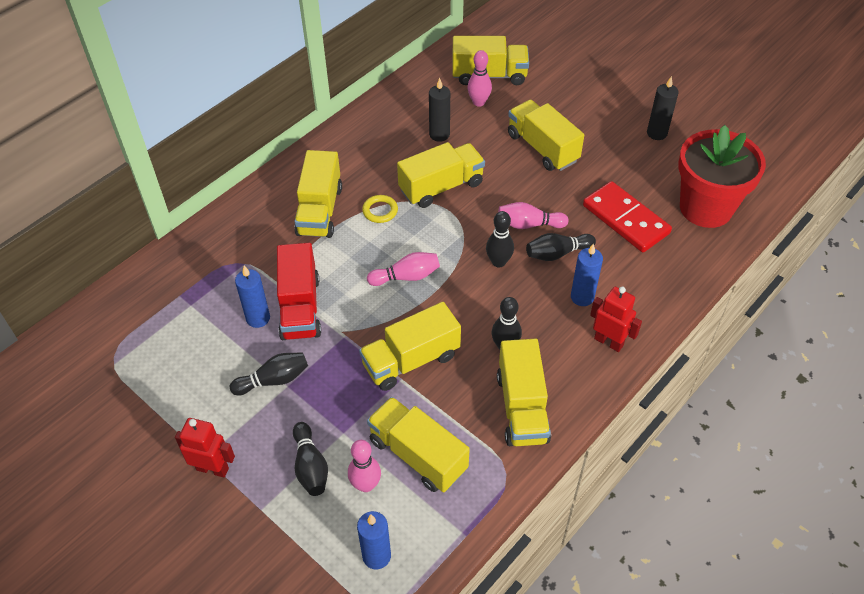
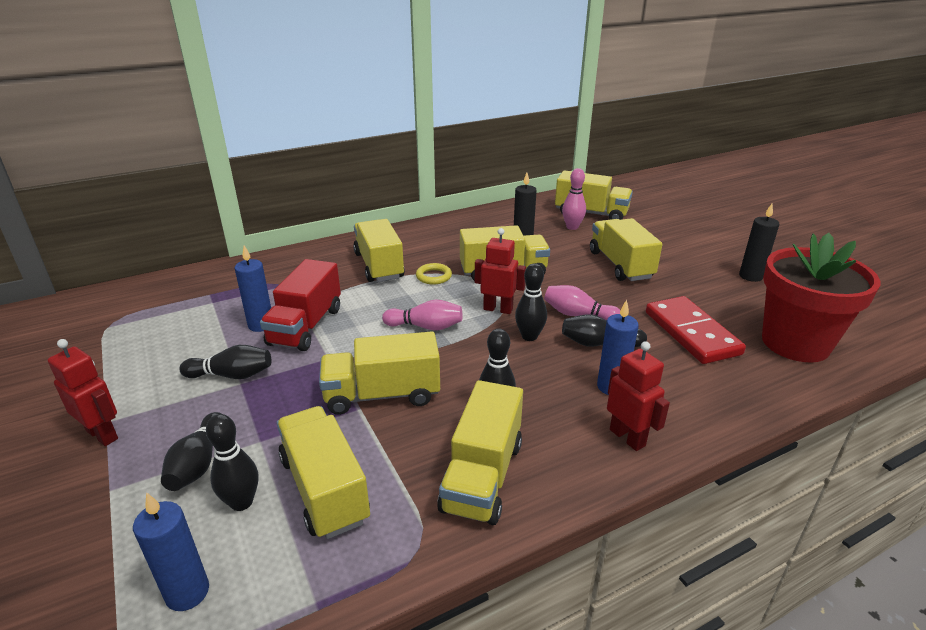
camera: 20 degrees right, 20 degrees down
yellow truck [294,150,342,238] -> yellow truck turned 135 degrees clockwise [353,219,405,282]
pink bowling pin [348,440,381,492] -> black bowling pin [206,414,258,511]
none -> red robot [475,228,526,314]

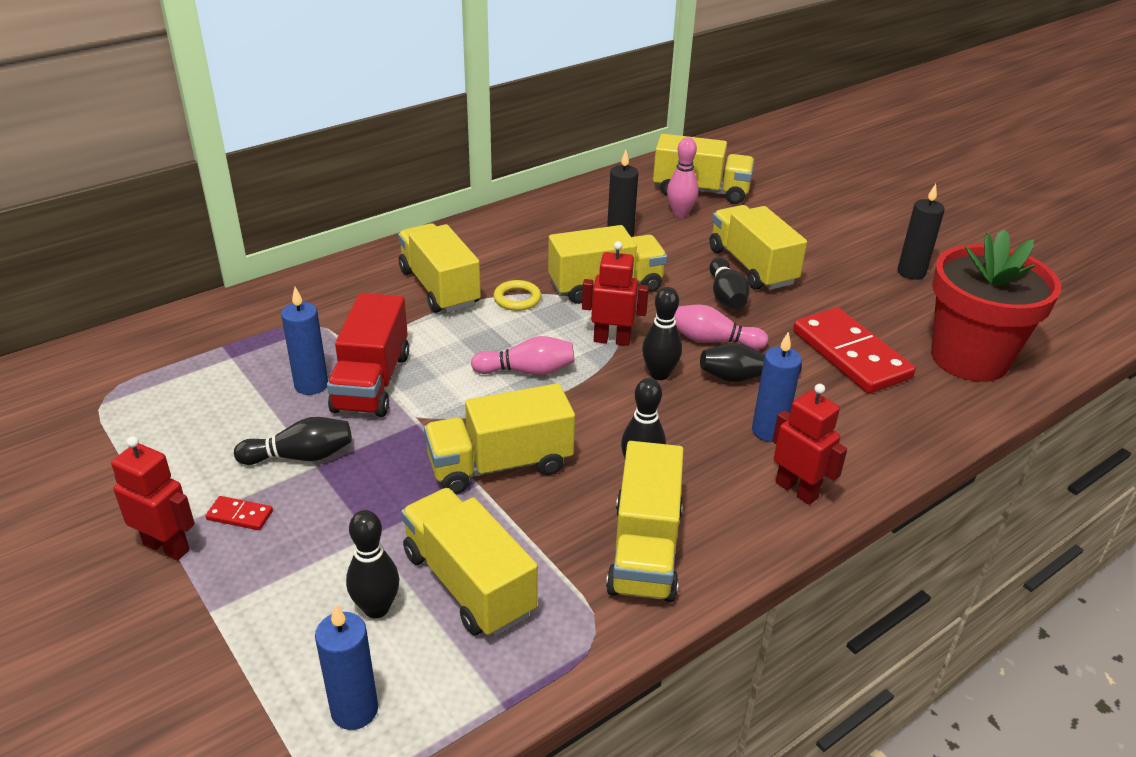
camera: 10 degrees left, 5 degrees up
black bowling pin [161,412,221,491] -> black bowling pin moved to [709,258,750,309]
none -> red domino [205,496,273,530]

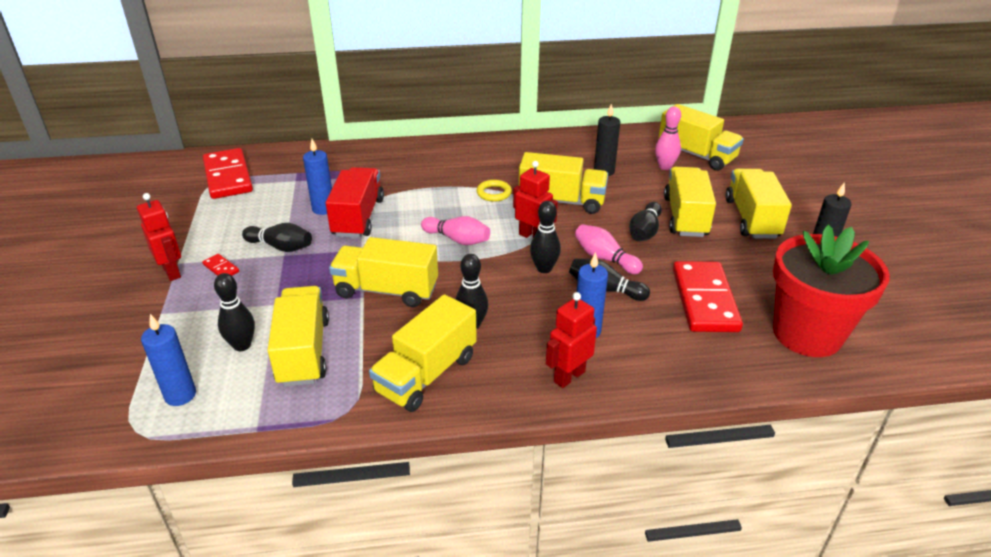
camera: 30 degrees right, 0 degrees up
red truck [327,293,409,417] -> red truck turned 150 degrees clockwise [326,167,384,238]
yellow truck [398,223,481,313] -> yellow truck moved to [726,169,792,239]
red robot [772,384,847,505] -> red robot turned 120 degrees counterclockwise [546,292,597,388]
none -> red domino [203,148,253,199]

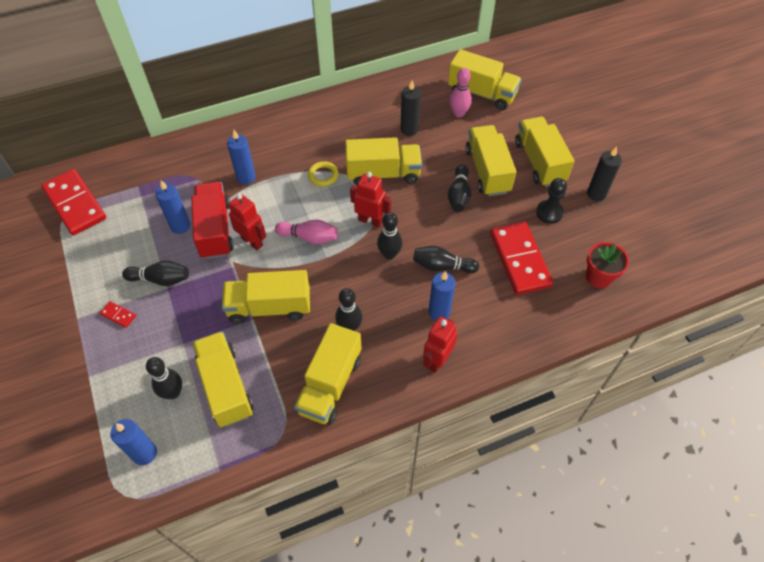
camera: 15 degrees left, 20 degrees up
red robot [137,193,181,281] -> red robot moved to [229,194,266,250]
pink bowling pin [575,224,643,274] -> none
red flower pot [773,224,890,357] -> red flower pot [586,242,629,288], size x0.51
none -> blue candle [227,130,256,185]
none -> black pawn [536,178,567,224]

